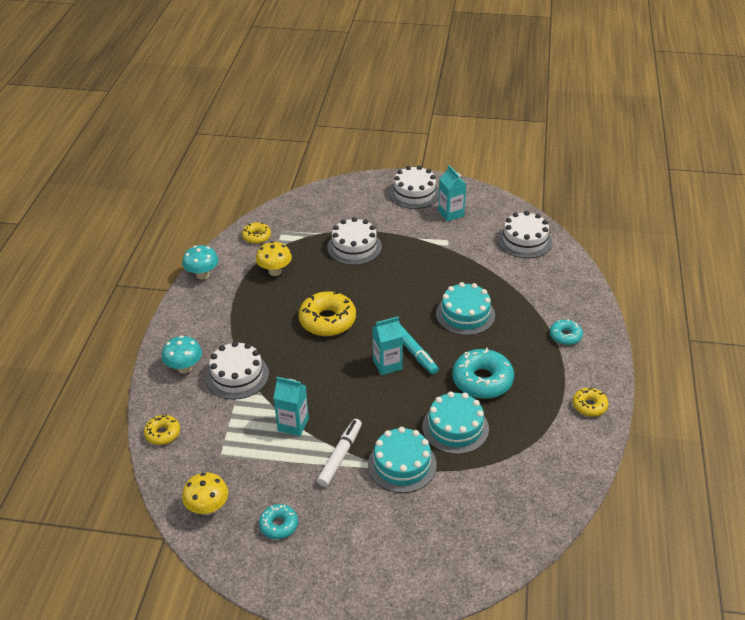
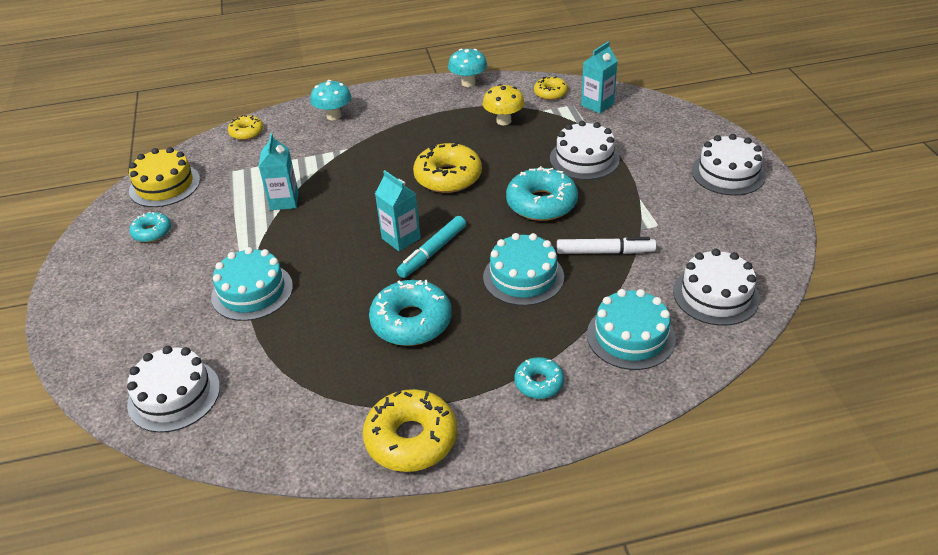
camera: 70 degrees right, 0 degrees up
yellow mushroom [182,473,228,515] -> yellow cake [129,147,200,207]
white cake [206,341,269,400] -> white cake moved to [127,346,220,433]
white marker [317,419,362,487] -> white marker moved to [557,237,656,254]
turquoise cake [422,391,489,454] -> turquoise cake moved to [587,289,676,370]
turquoise carton [438,165,467,222] -> turquoise carton moved to [581,41,618,113]
yellow donut [573,387,609,417] -> yellow donut [363,389,457,472], size x1.80
none -> turquoise donut [506,166,578,221]

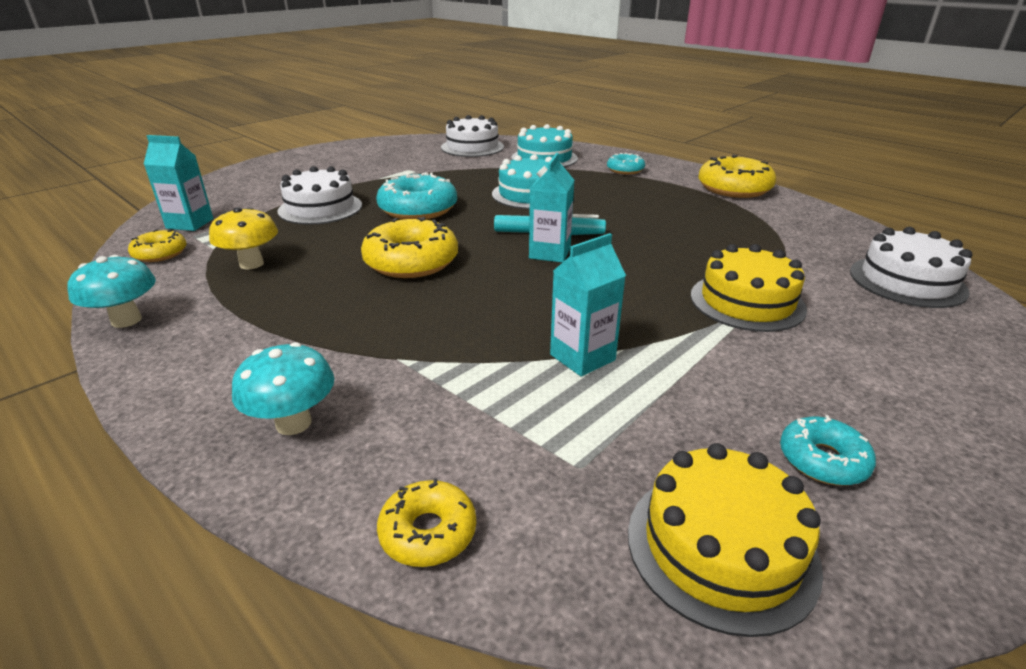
camera: 125 degrees left, 10 degrees down
turquoise cake [211,247,293,321] -> yellow cake [691,244,807,332]
turquoise donut [369,280,452,346] -> none
white marker [557,237,656,254] -> none
white cake [692,134,766,196] -> none

